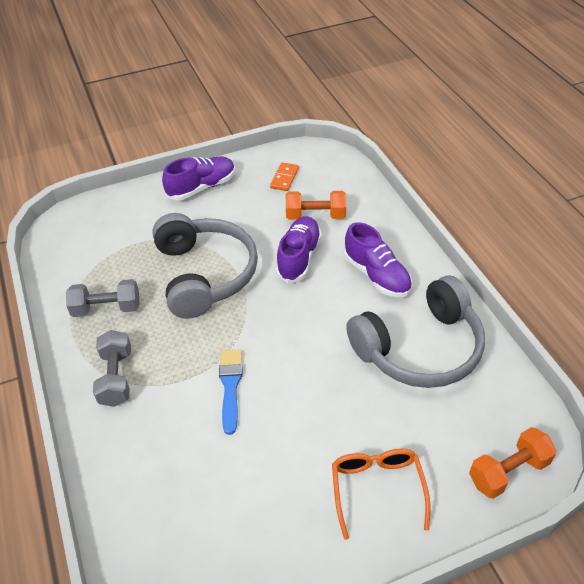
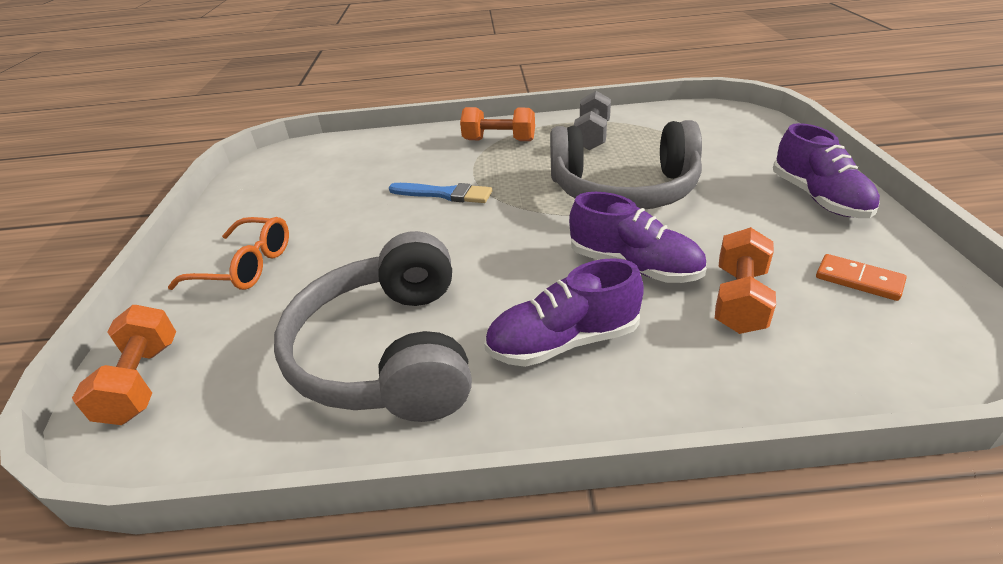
camera: 110 degrees right, 10 degrees down
grey dumbbell [93,330,131,407] -> orange dumbbell [460,107,535,141]

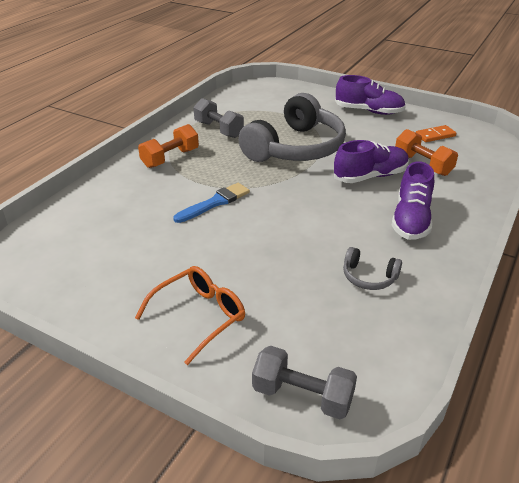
camera: 60 degrees left, 0 degrees up
orange dumbbell [72,305,176,425] -> grey dumbbell [252,346,357,420]
grey headphones [274,231,472,422] -> grey headphones [343,247,402,290], size x0.41

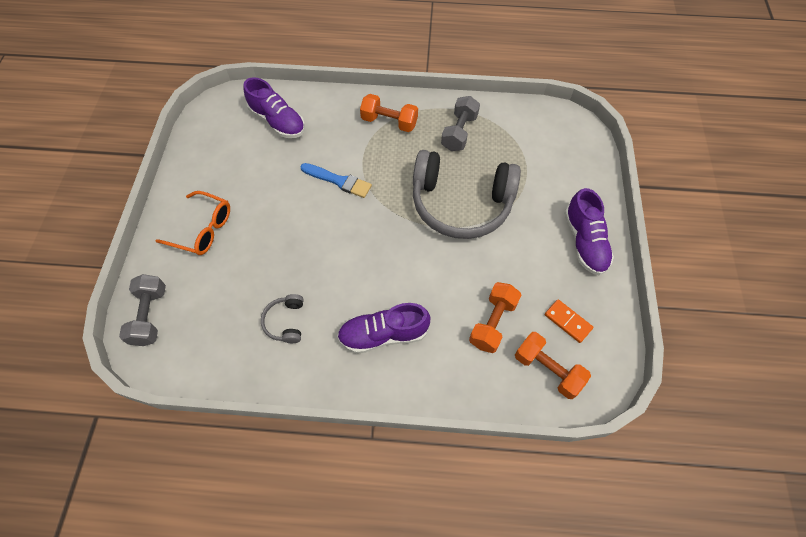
camera: 65 degrees right, 25 degrees up
purple shoe [334,140,409,183] -> purple shoe moved to [243,77,305,138]
none -> orange dumbbell [515,332,591,399]

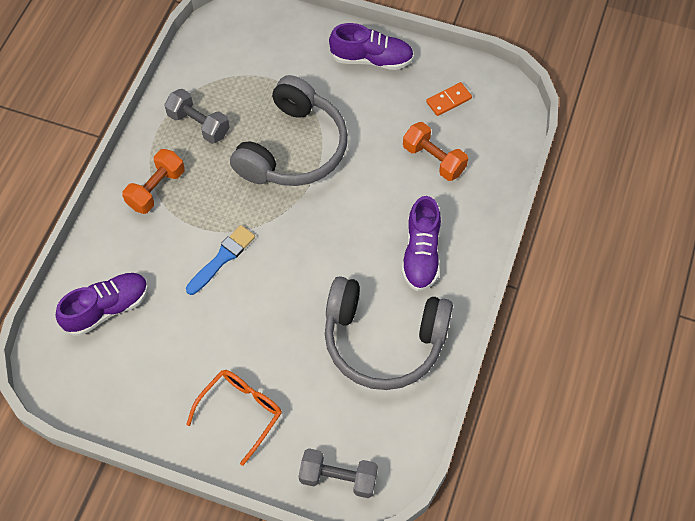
camera: 75 degrees left, 0 degrees up
grey headphones [261,294,303,343] -> grey headphones [325,276,453,390], size x2.43
orange dumbbell [515,332,591,399] -> none

